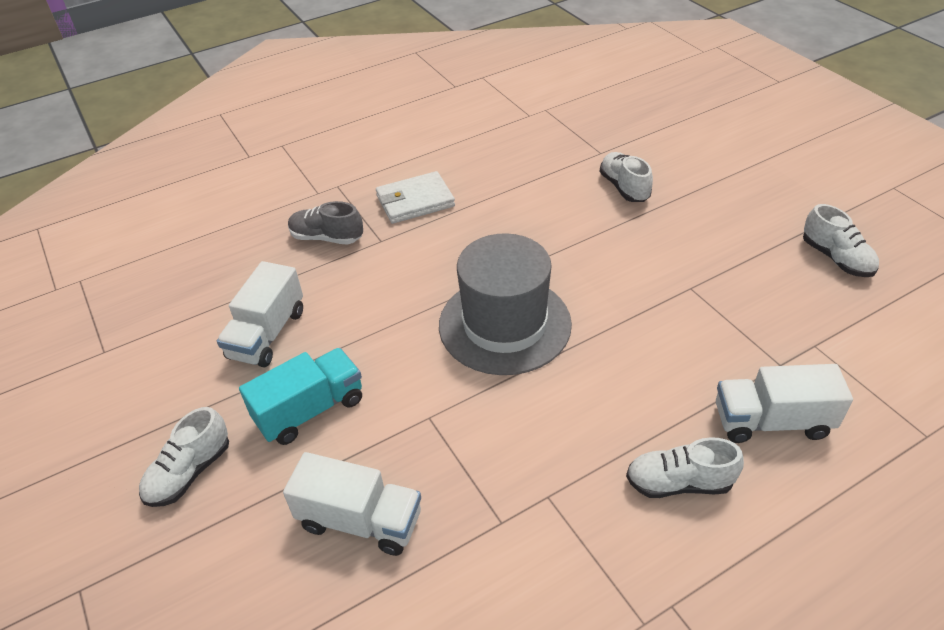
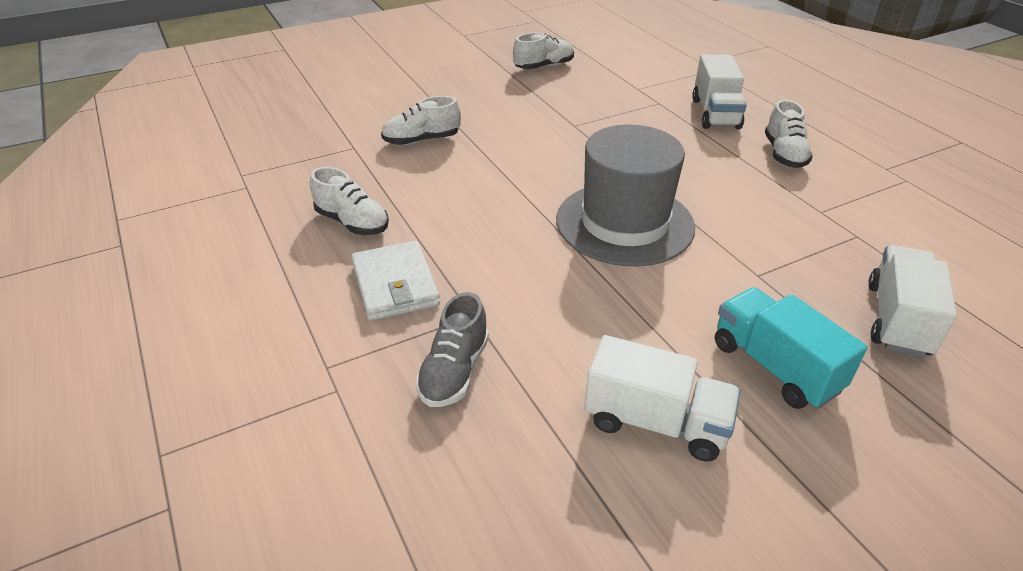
camera: 90 degrees left, 5 degrees down
white shoe [139,407,229,507] -> white shoe moved to [310,167,389,235]

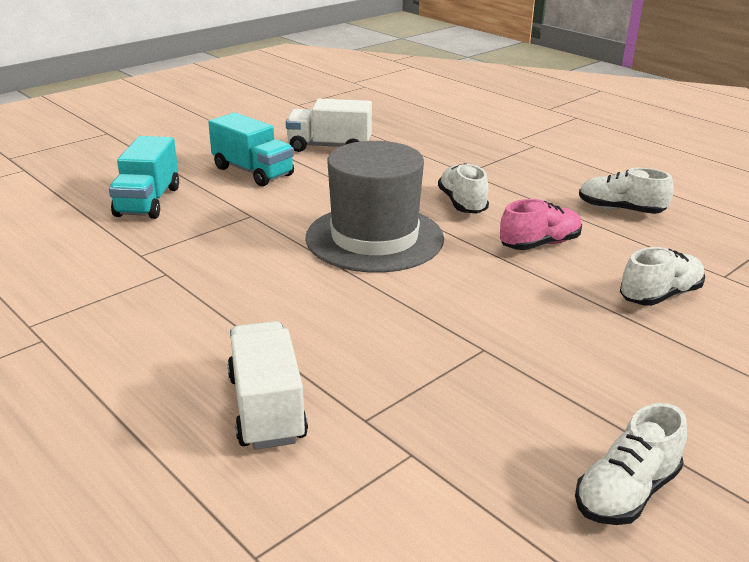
camera: 165 degrees right, 10 degrees down
white wallet [351,241,440,321] -> none
grey shoe [415,292,489,407] -> none
white shoe [765,100,813,168] -> white shoe moved to [438,163,489,214]
white truck [868,245,957,358] -> turquoise truck [109,136,179,219]
none -> pink shoe [500,199,582,250]

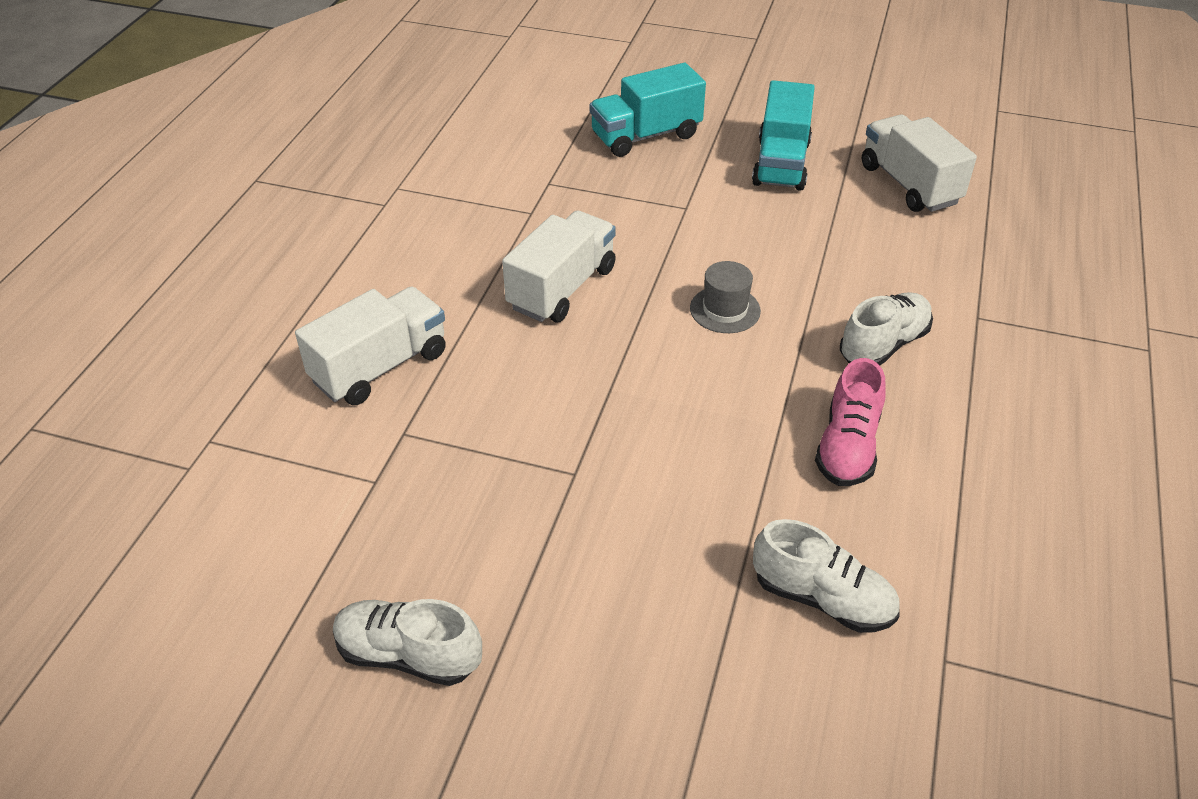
camera: 60 degrees right, 15 degrees up
grey hat [305,141,444,273] -> grey hat [690,261,761,333], size x0.41
pink shoe [500,199,582,250] -> pink shoe turned 75 degrees clockwise [815,358,886,486]
white shoe [579,168,674,214] -> none
none -> white truck [502,211,616,322]

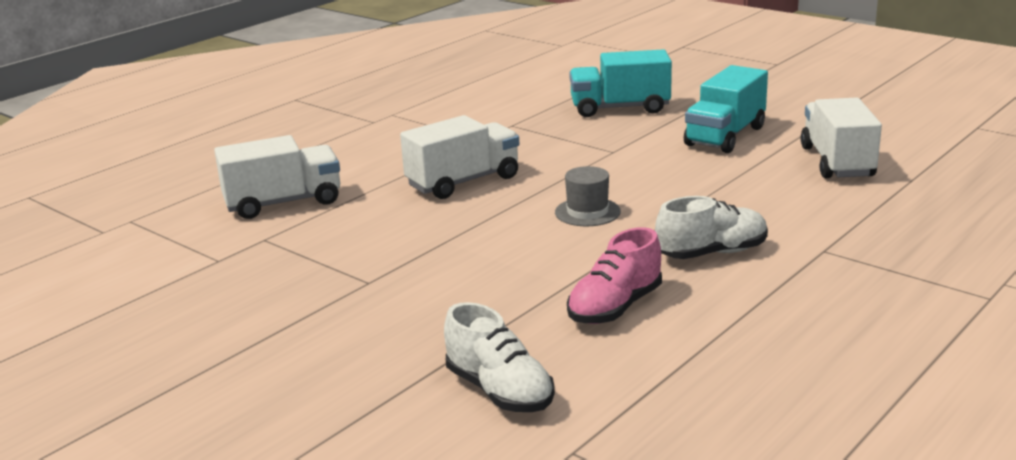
camera: 25 degrees right, 20 degrees down
white shoe [333,599,482,686] -> none

